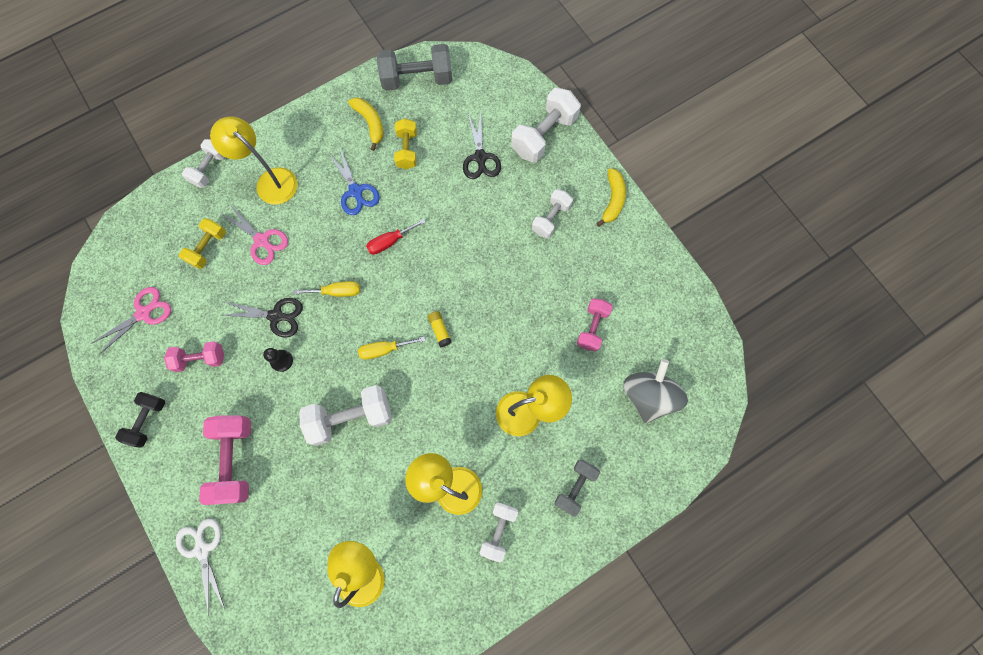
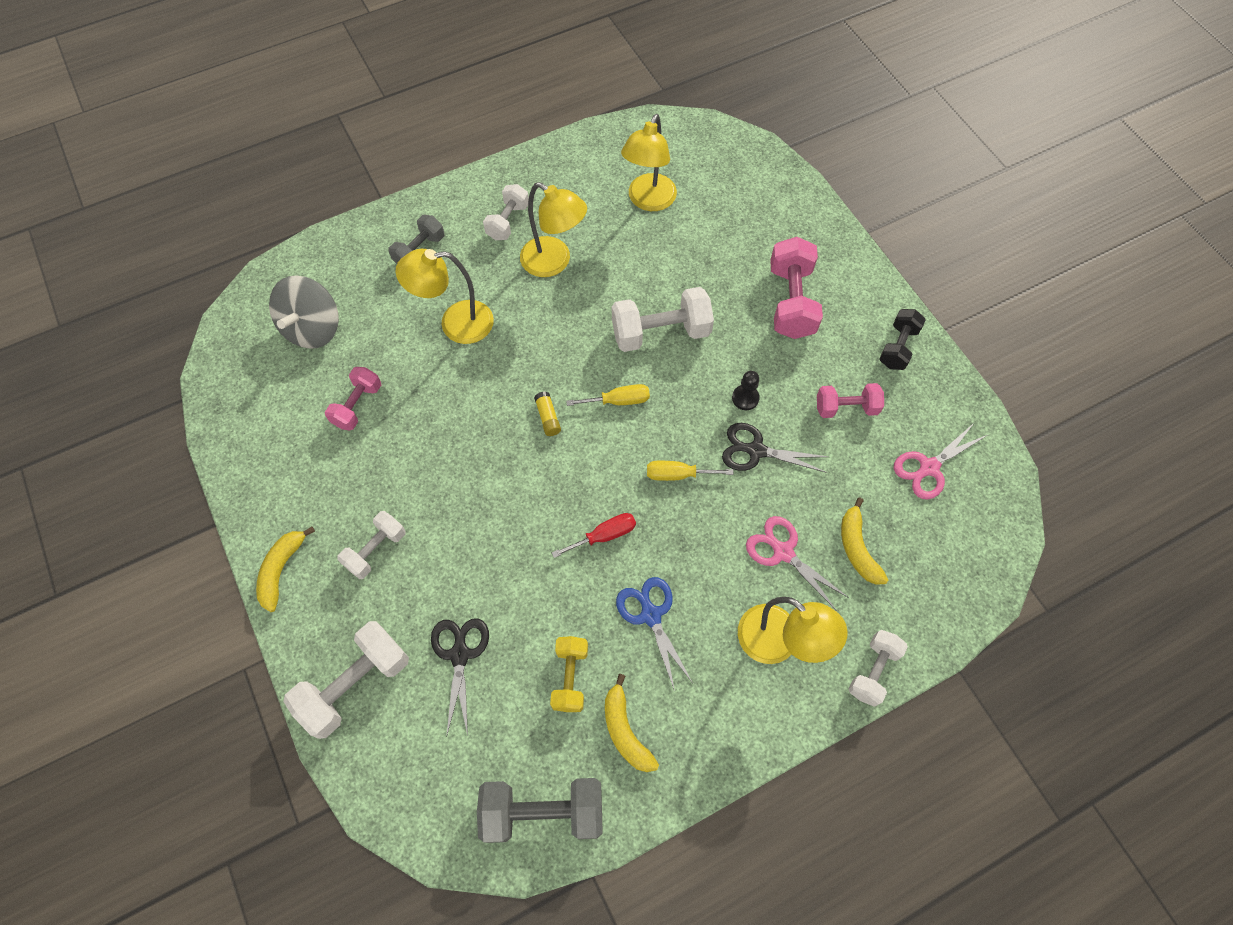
camera: 175 degrees left, 10 degrees down
white scissors [176,518,225,616] -> none
yellow dumbbell [179,218,226,269] -> yellow banana [841,498,888,585]

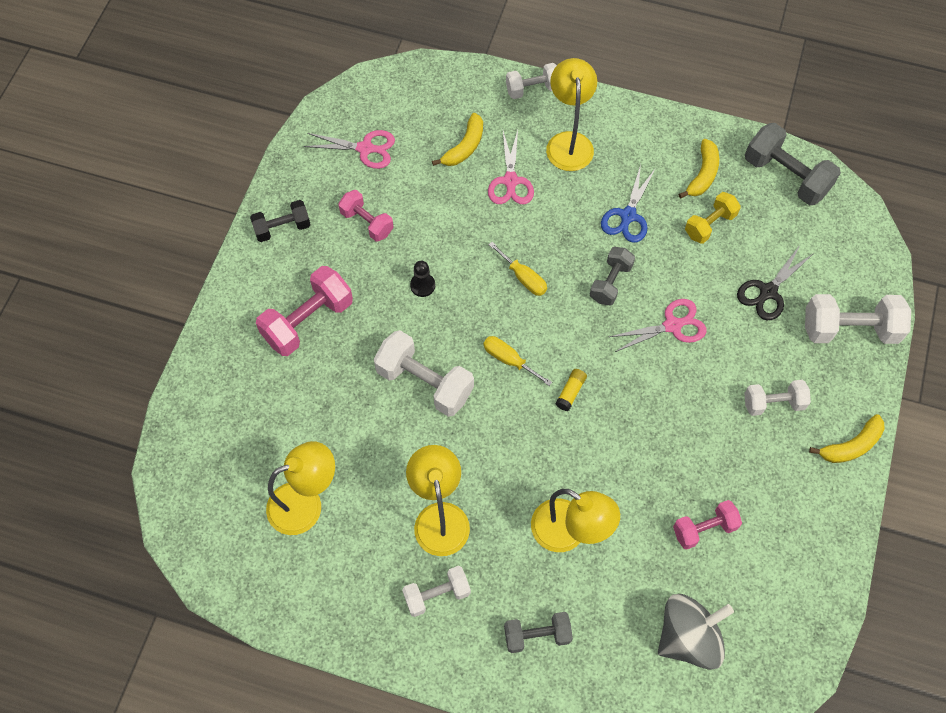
camera: 135 degrees left, 0 degrees up
red screwdriver [552,513,636,558] -> grey dumbbell [590,247,635,305]
black scissors [722,423,828,473] -> none
none -> pink scissors [609,299,706,352]

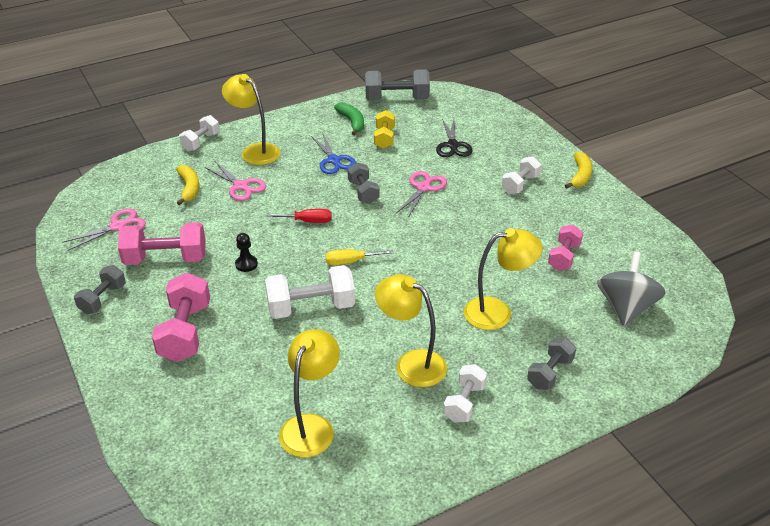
camera: 45 degrees left, 25 degrees down
black dumbbell [250,200,311,242] -> grey dumbbell [74,265,126,314]
pink dumbbell [338,190,394,242] -> pink dumbbell [118,222,205,265], size x1.62
yellow screwdriver [488,242,547,296] -> red screwdriver [267,209,332,223]
yellow glue stick [555,369,587,411] -> none
yellow banana [678,139,719,198] -> green banana [334,102,364,135]
white dumbbell [805,294,911,344] -> none

